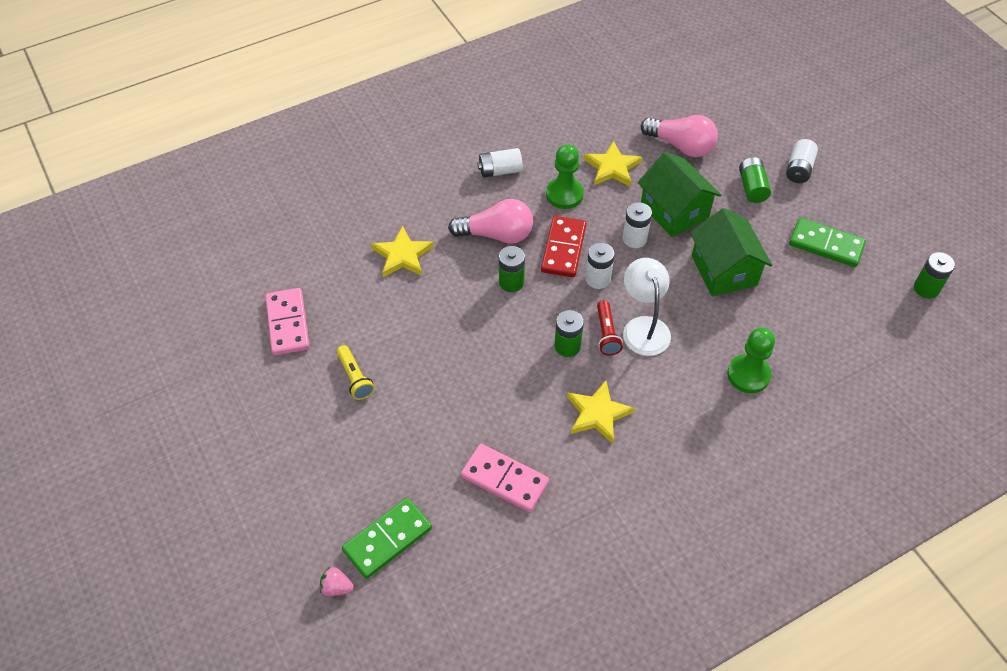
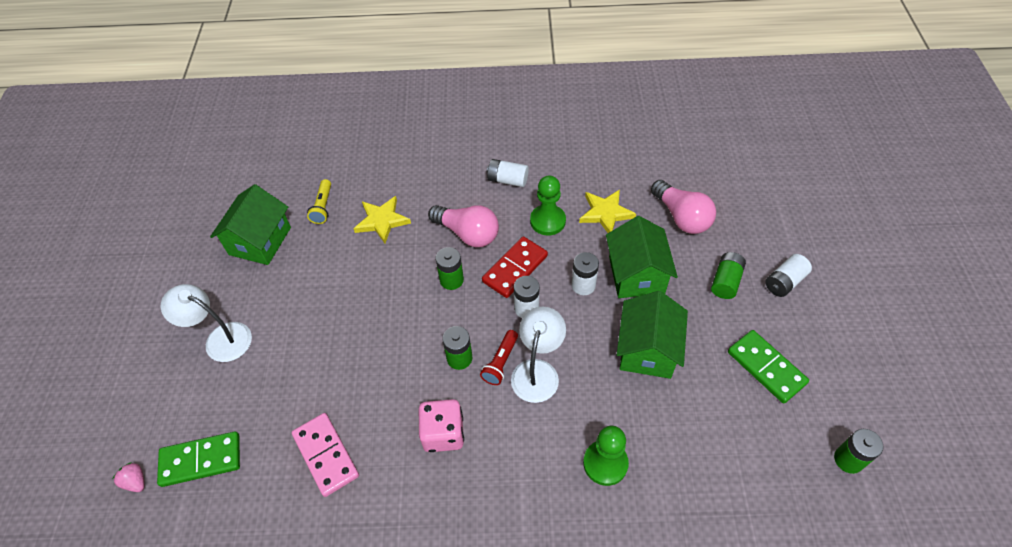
camera: 30 degrees right, 0 degrees up
pink domino [265,288,310,355] -> green house [210,184,291,265]
yellow flashlight [337,345,375,400] -> yellow flashlight moved to [307,179,331,224]
yellow star [567,380,635,444] -> pink dice [419,399,464,452]
none -> white lamp [161,284,252,362]

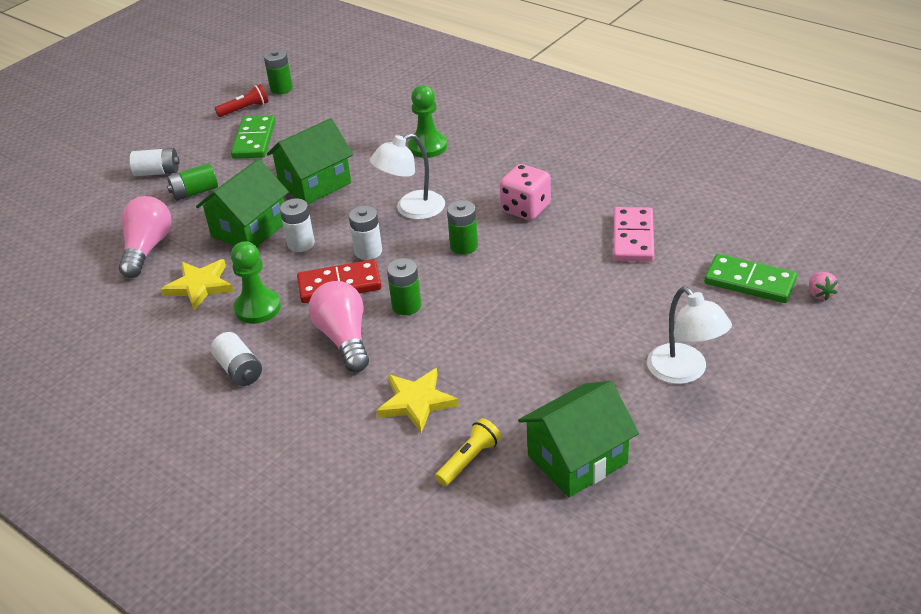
camera: 140 degrees left, 15 degrees down
red flashlight [480,330,518,385] -> red flashlight moved to [215,84,268,117]

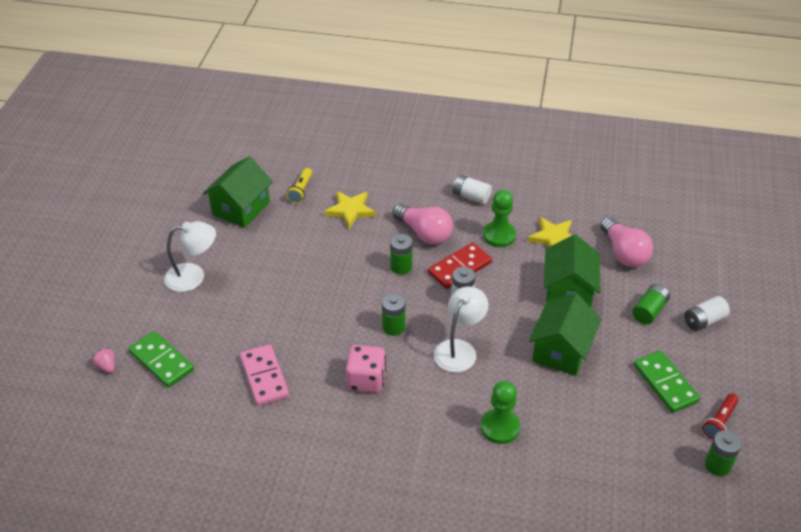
camera: 150 degrees right, 5 degrees up
white battery [280,198,315,252] -> none
white lamp [647,286,732,384] -> white lamp turned 135 degrees clockwise [164,221,216,292]
green domino [704,254,797,303] -> green domino turned 45 degrees clockwise [129,331,194,388]

